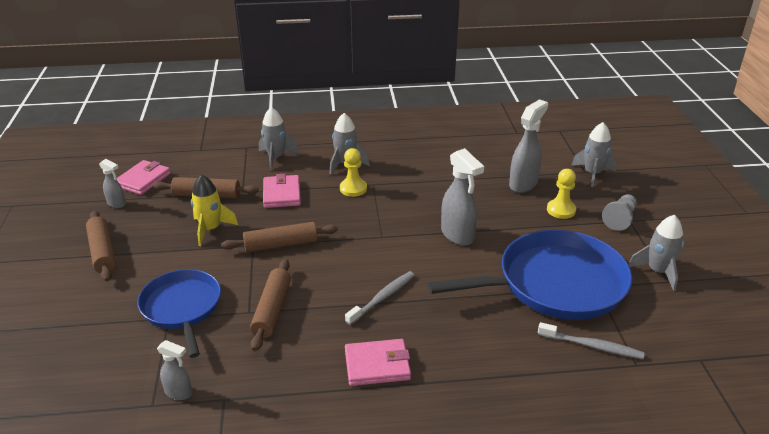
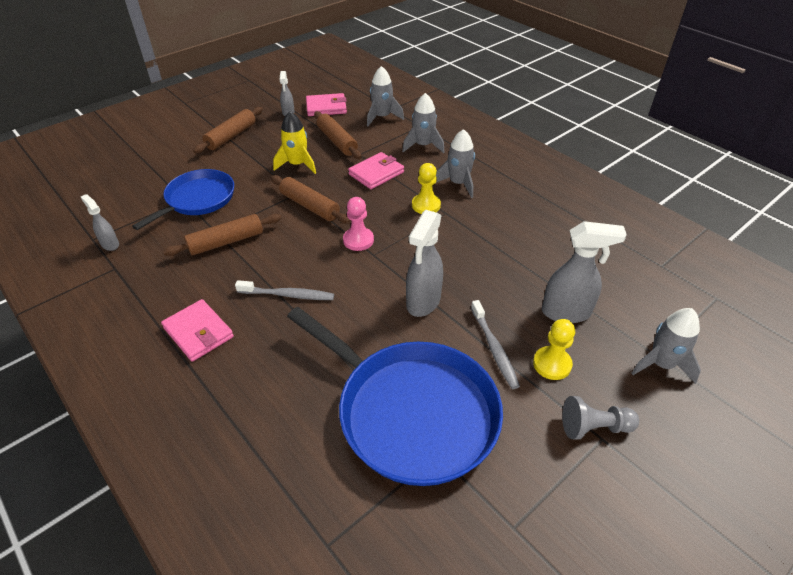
camera: 55 degrees right, 10 degrees up
grey spray bottle [157,340,192,400] -> grey spray bottle turned 150 degrees clockwise [81,194,119,251]
grey toothbrush [538,322,645,359] -> grey toothbrush moved to [471,300,520,389]
grey rocket [628,215,684,291] -> grey rocket moved to [367,66,404,126]
none -> pink pawn [343,197,374,251]

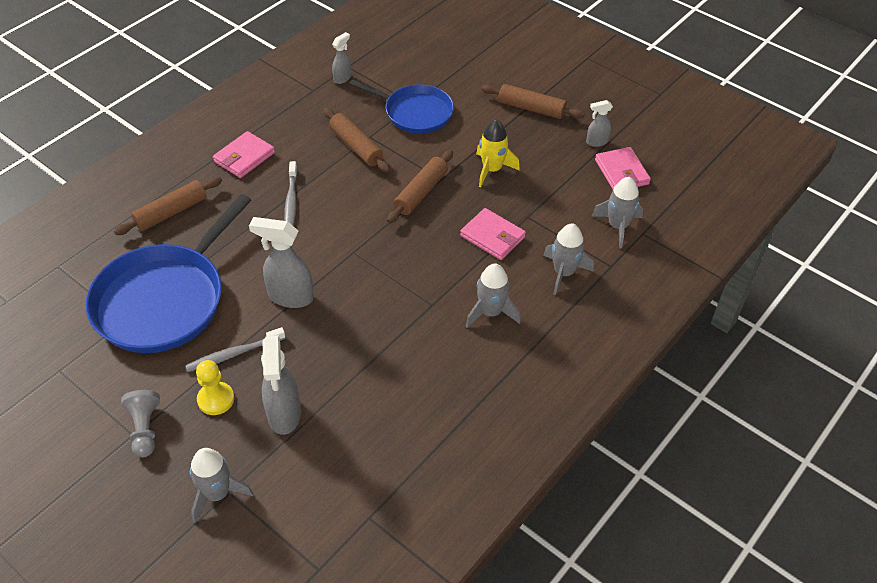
camera: 80 degrees right, 5 degrees up
brown rolling pin [314,111,361,159] -> brown rolling pin moved to [114,177,222,235]
pink pawn [343,197,374,251] -> none
yellow pawn [412,163,441,214] -> none

